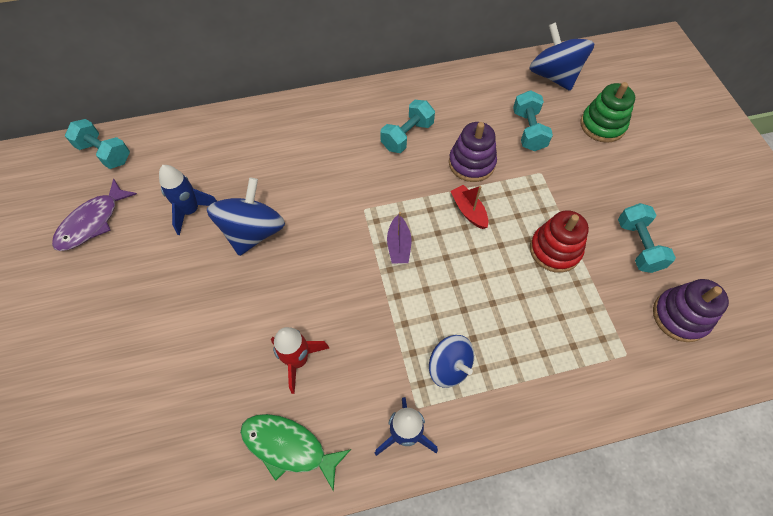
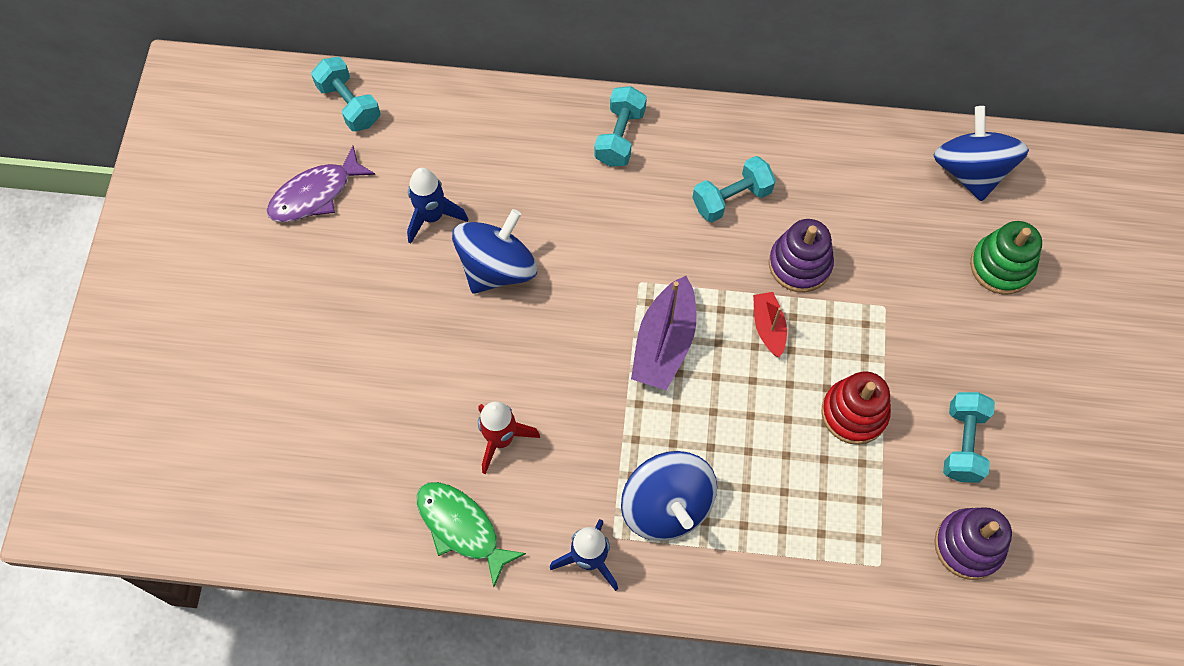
camera: 20 degrees right, 5 degrees up
purple boat [387,212,411,263] -> purple boat [631,276,697,390], size x1.75
blue spinning top [429,335,474,388] -> blue spinning top [621,451,717,541], size x1.55
turquoise dumbbell [513,90,553,151] -> turquoise dumbbell moved to [594,86,647,167]

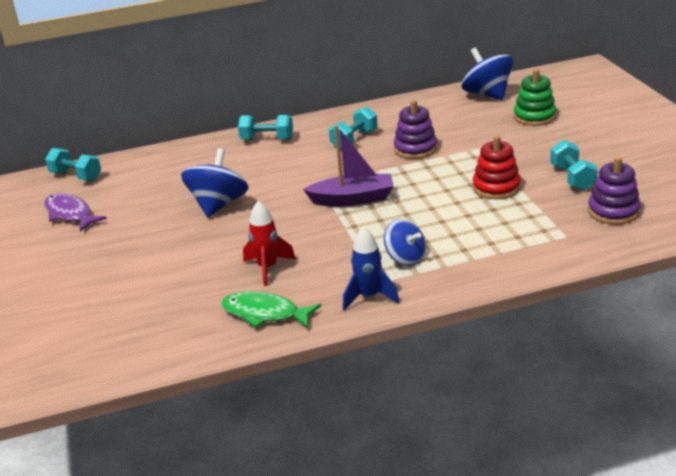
camera: 20 degrees left, 35 degrees down
purple fish [267,146,375,222] -> purple fish turned 105 degrees clockwise [44,193,107,232]
blue rocket [407,168,468,244] -> none
turquoise dumbbell [594,86,647,167] -> turquoise dumbbell turned 75 degrees counterclockwise [238,115,293,140]
blue spinning top [621,451,717,541] -> blue spinning top [384,219,426,266], size x0.64
purple boat [631,276,697,390] -> purple boat turned 90 degrees counterclockwise [303,125,394,206]
red boat [753,292,787,358] -> none

